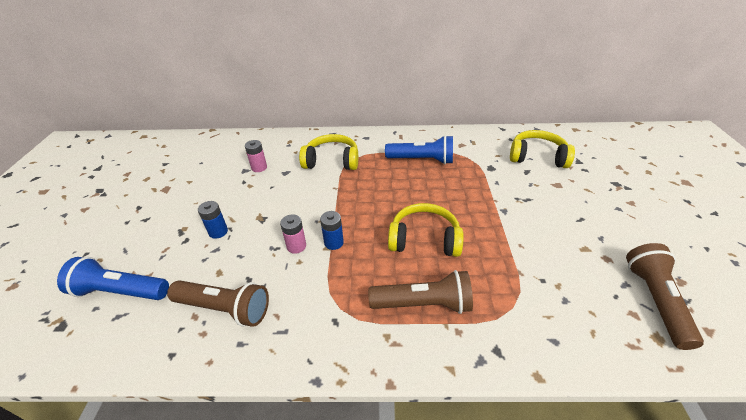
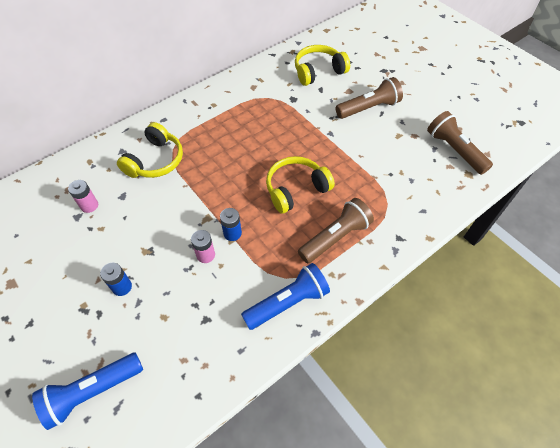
camera: 40 degrees left, 15 degrees up
brown flashlight [167,280,269,327] -> brown flashlight moved to [335,77,403,119]
yellow headphones [299,134,358,170] -> yellow headphones turned 150 degrees clockwise [117,122,183,178]
blue flashlight [385,135,453,164] -> blue flashlight moved to [241,263,330,330]

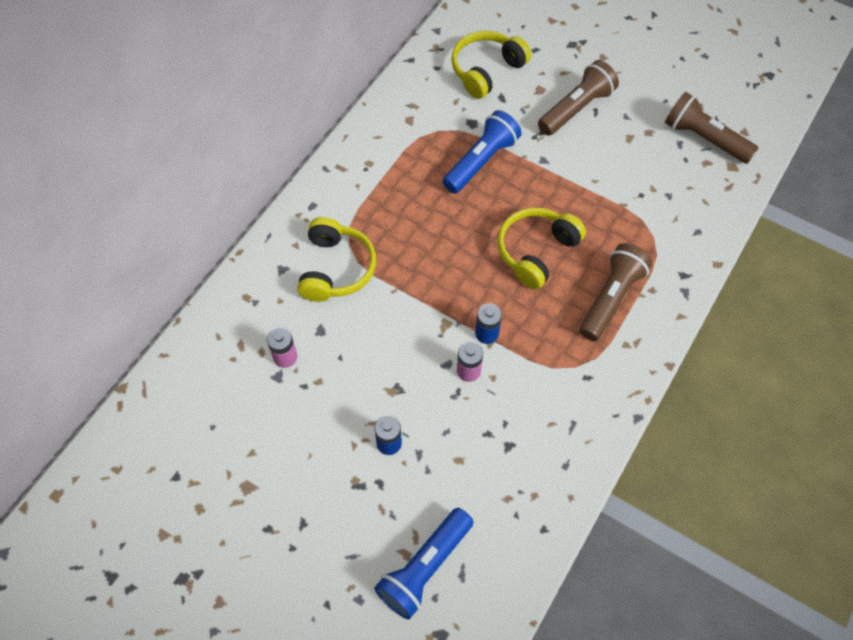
camera: 20 degrees left, 5 degrees up
blue flashlight [241,263,330,330] -> blue flashlight moved to [443,110,522,194]

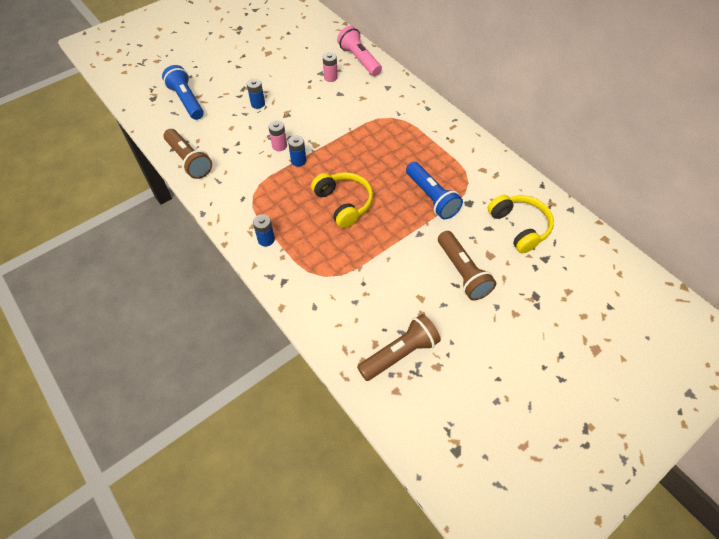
camera: 110 degrees right, 5 degrees down
yellow headphones [297,217,376,302] -> none
brown flashlight [579,243,652,341] -> brown flashlight moved to [164,129,212,179]
none -> blue battery [253,214,275,246]
none -> pink flashlight [337,26,382,76]

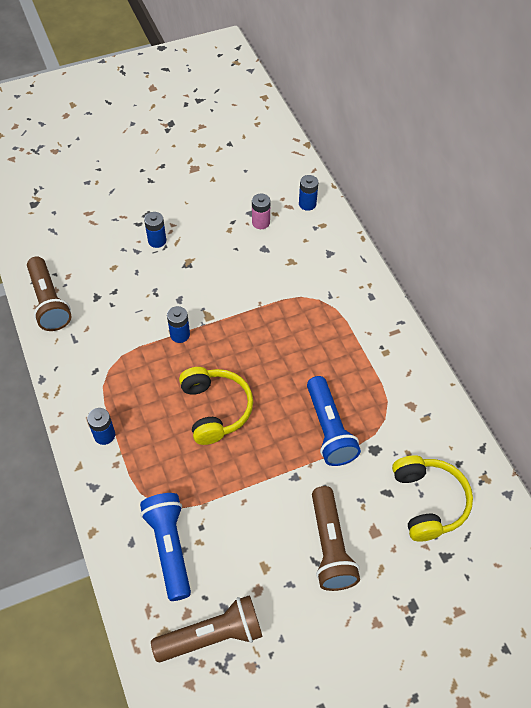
camera: 15 degrees right, 0 degrees up
blue flashlight [162,65,204,120] -> blue flashlight moved to [140,493,191,601]
pink battery [268,120,287,151] -> none
pink flashlight [337,26,382,76] -> blue battery [299,175,318,211]

